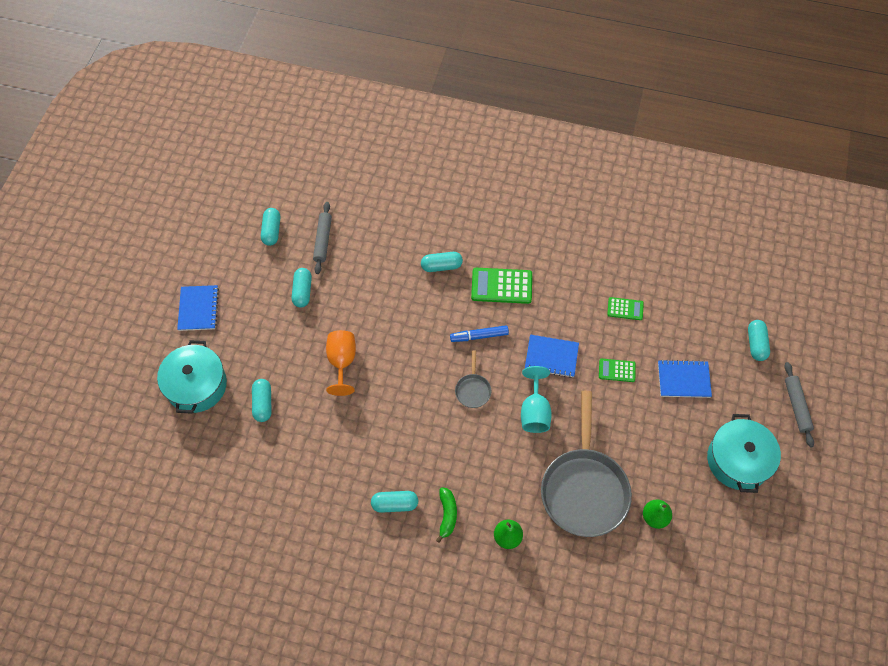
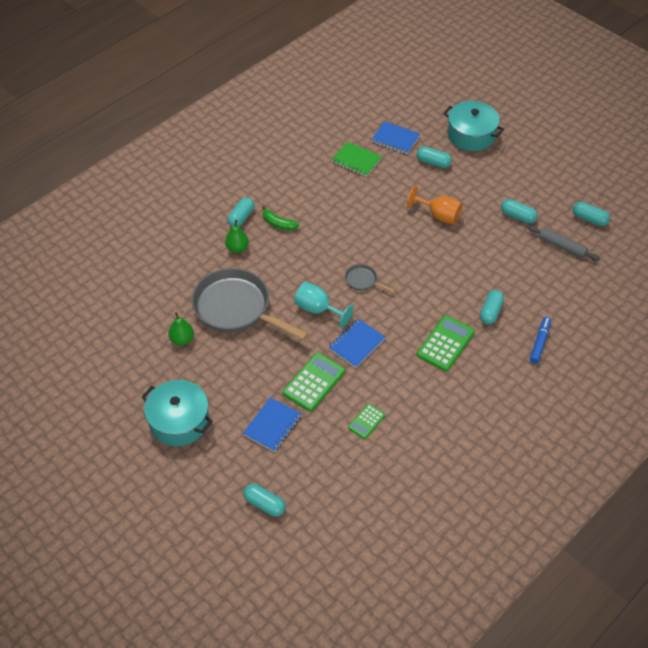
camera: 120 degrees right, 10 degrees down
blue notebook [177,285,219,331] -> blue notebook moved to [372,121,420,154]
turquoise capsule [371,491,418,513] -> turquoise capsule moved to [228,197,254,227]
blue marker [450,325,509,342] -> blue marker moved to [530,317,551,364]
green calculator [599,359,636,382] -> green calculator [283,353,345,411], size x1.74
grey rolling pin [784,362,814,447] -> none
none -> green notebook [332,142,382,177]

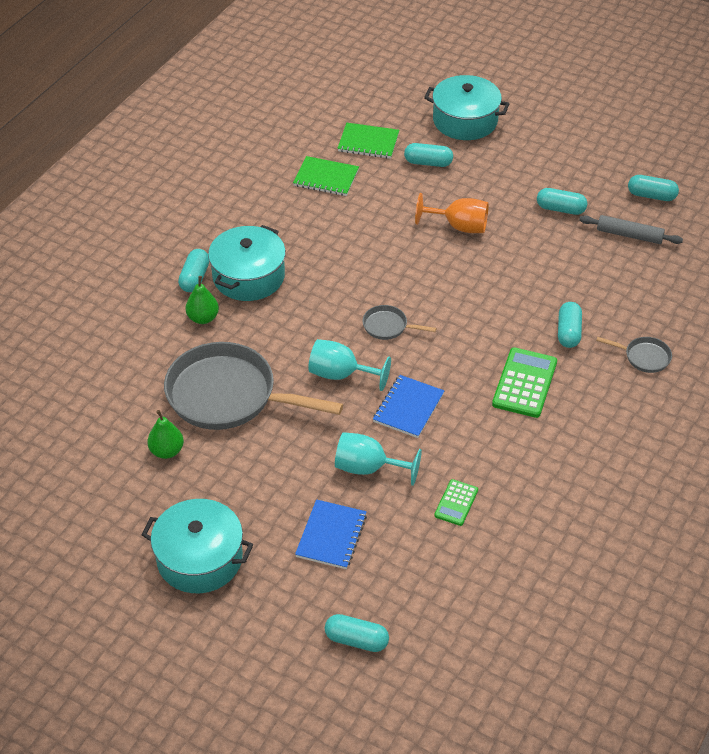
camera: 15 degrees left, 5 degrees down
green banana [262,206,299,231] -> turquoise pot [208,225,286,301]
green calculator [283,353,345,411] -> turquoise goblet [335,432,422,486]
blue notebook [372,121,420,154] -> green notebook [337,123,399,159]
blue marker [530,317,551,364] -> grey pan [596,337,672,373]

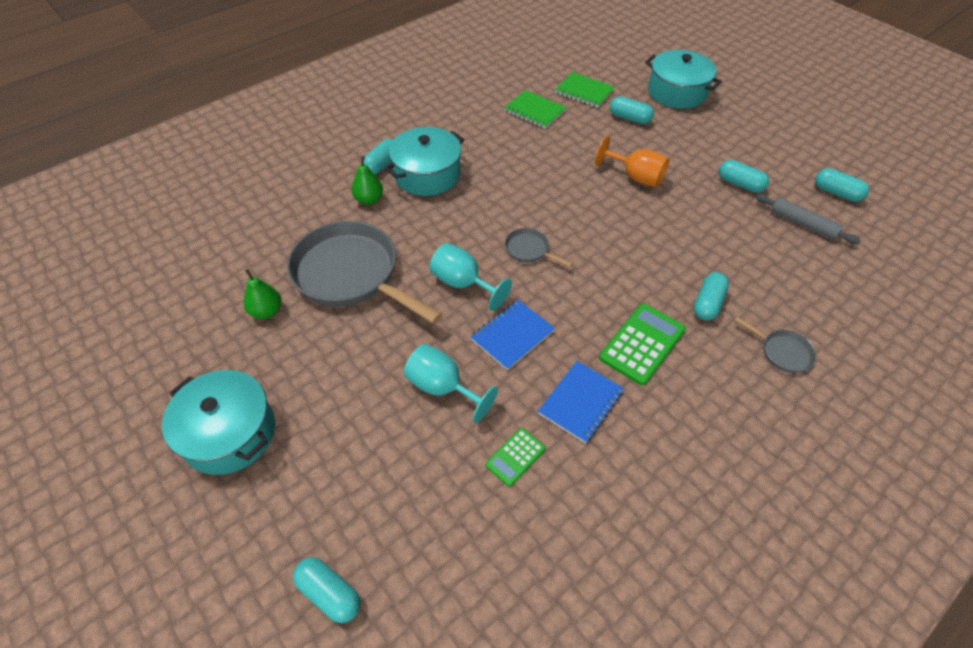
camera: 20 degrees right, 5 degrees up
blue notebook [295,499,367,569] -> blue notebook moved to [538,361,624,443]

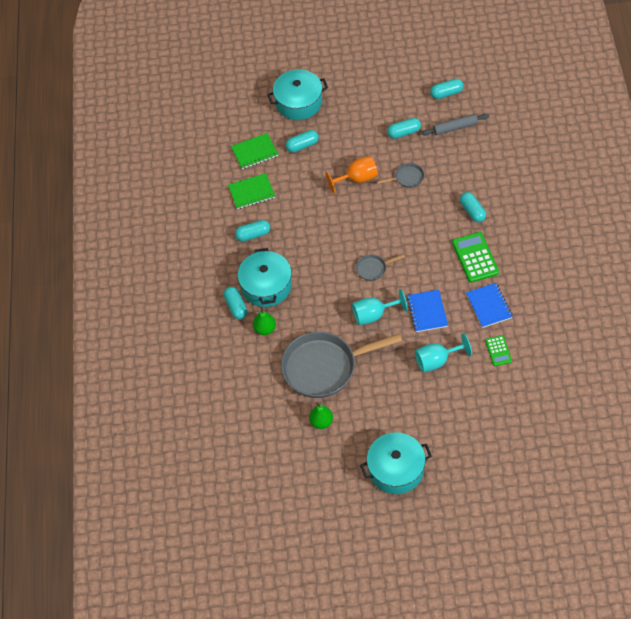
camera: 50 degrees left, 5 degrees up
turquoise capsule [293,557,360,623] -> turquoise capsule moved to [235,220,270,242]
grey pan [734,316,816,373] -> grey pan moved to [376,163,424,188]

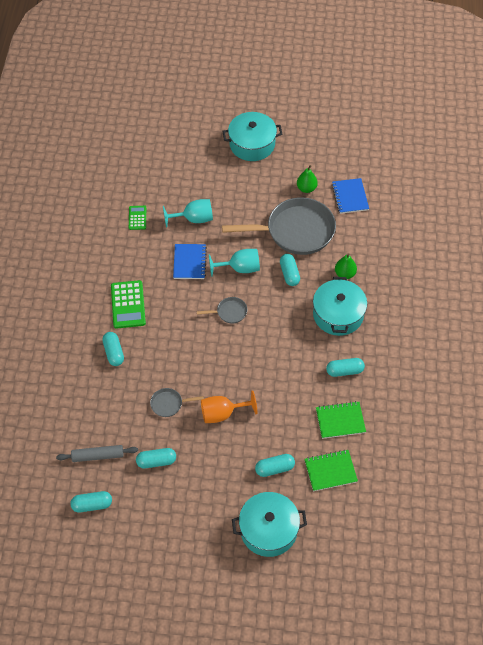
camera: 175 degrees left, 0 degrees up
turquoise capsule [224,287,247,319] -> turquoise capsule moved to [280,254,300,286]
blue notebook [466,283,513,328] -> blue notebook moved to [332,178,369,214]

